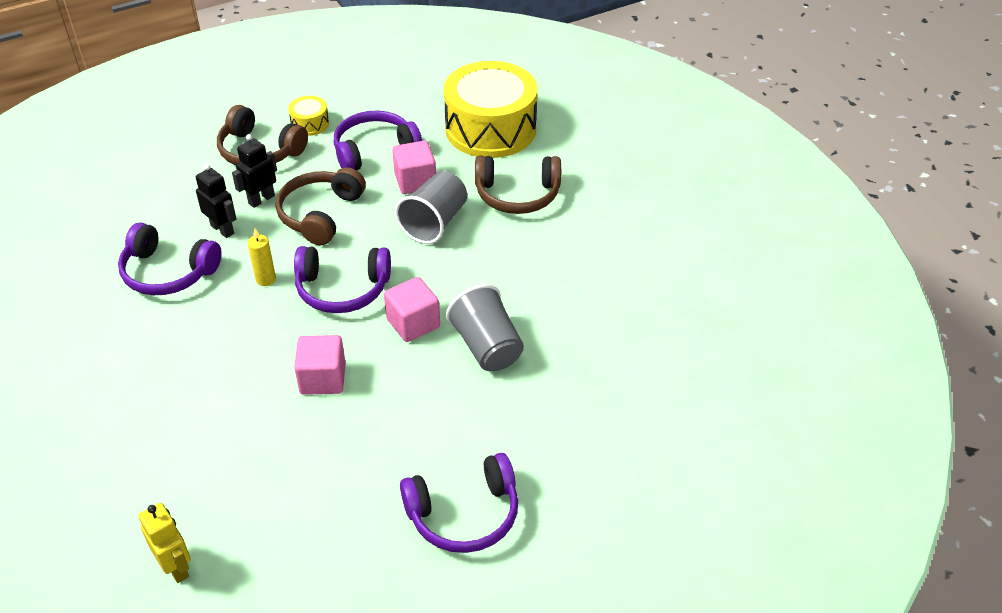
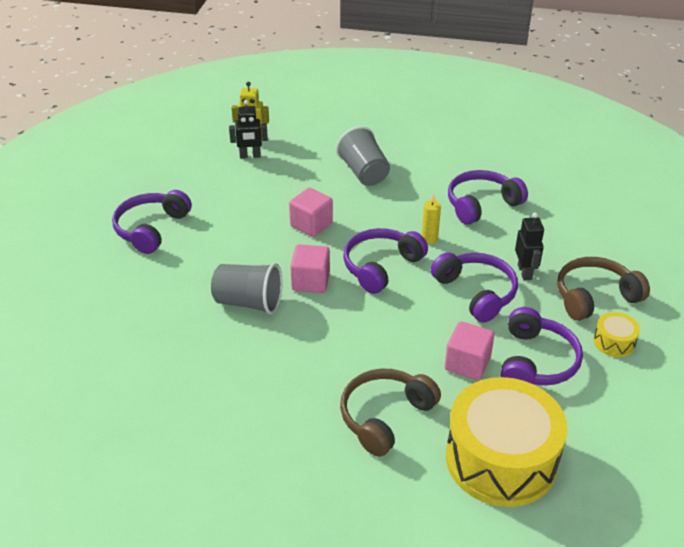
camera: 130 degrees right, 5 degrees down
black robot [196,164,237,238] -> black robot moved to [229,100,268,159]
brown headphones [276,167,366,245] -> purple headphones [431,252,518,323]
grey cup [395,171,467,244] -> grey cup moved to [336,126,390,186]

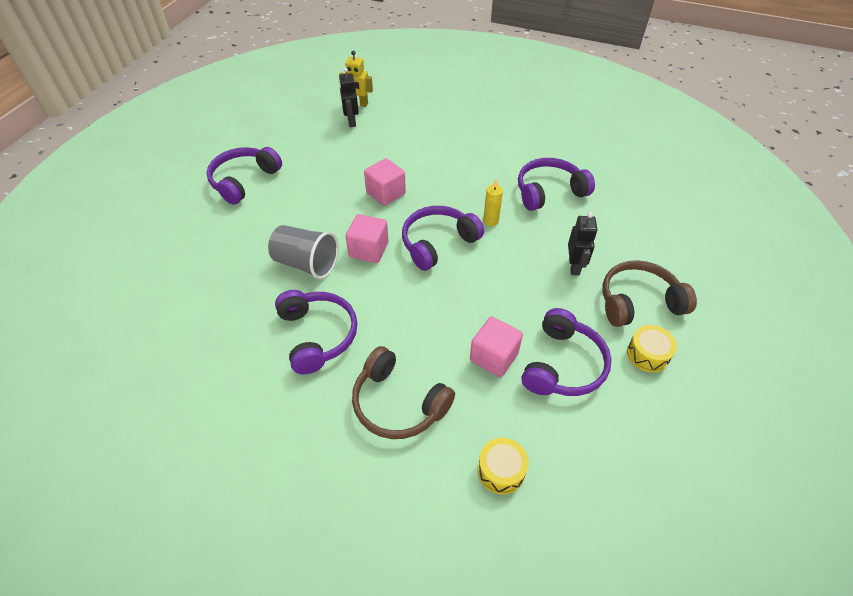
camera: 10 degrees right, 10 degrees up
black robot [229,100,268,159] -> black robot turned 75 degrees clockwise [339,68,359,127]
grey cup [336,126,390,186] -> none
brown headphones [340,368,441,457] -> brown headphones turned 105 degrees counterclockwise [352,346,455,439]
purple headphones [431,252,518,323] -> purple headphones moved to [275,290,357,375]
yellow drum [446,377,568,507] -> yellow drum [478,438,529,495], size x0.42

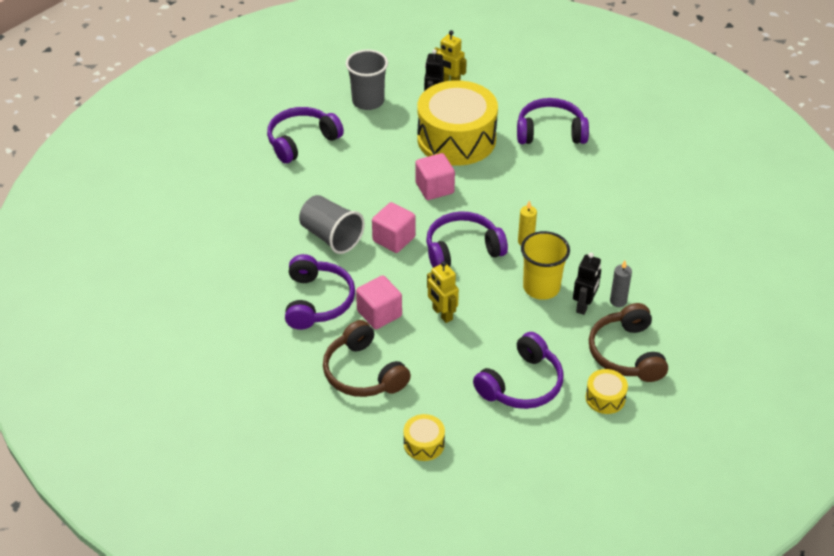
camera: 20 degrees right, 5 degrees down
pink cube [470,316,523,377] -> pink cube moved to [356,275,402,329]
purple headphones [518,158,595,211] -> purple headphones moved to [517,98,589,144]
brown headphones [603,260,697,327] -> brown headphones turned 105 degrees counterclockwise [589,303,668,382]
none -> grey cup [346,50,388,110]
none -> yellow drum [417,80,498,165]
none -> yellow robot [427,261,459,323]
none -> yellow cup [521,231,570,300]
none -> grey candle [610,260,632,307]

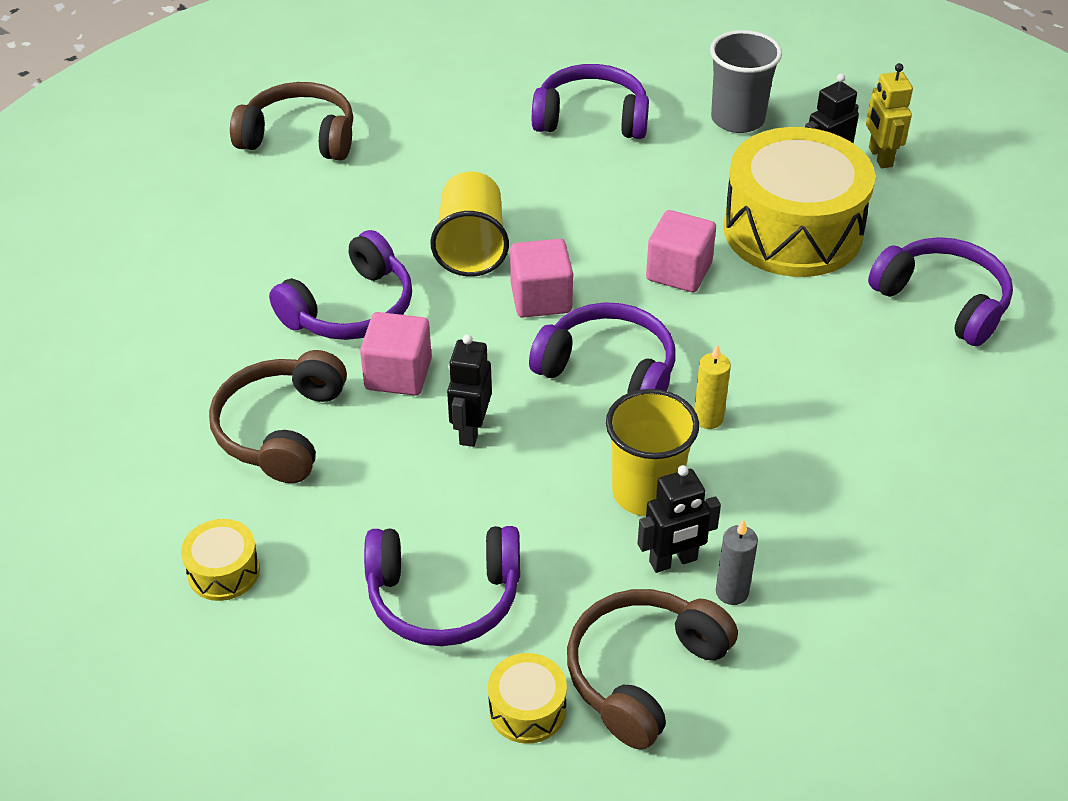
camera: 45 degrees right, 0 degrees up
grey cup [299,195,365,254] -> yellow cup [430,172,509,276]
yellow robot [427,261,459,323] -> black robot [447,334,492,447]
none -> brown headphones [230,82,353,160]

